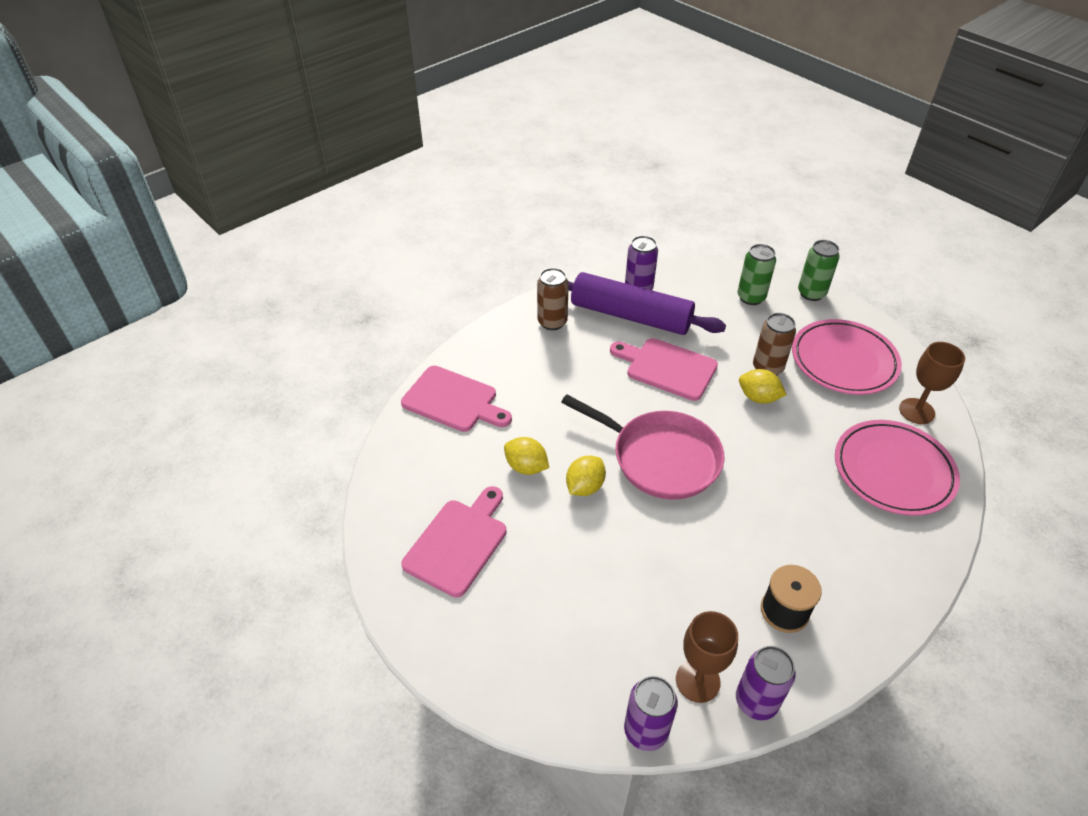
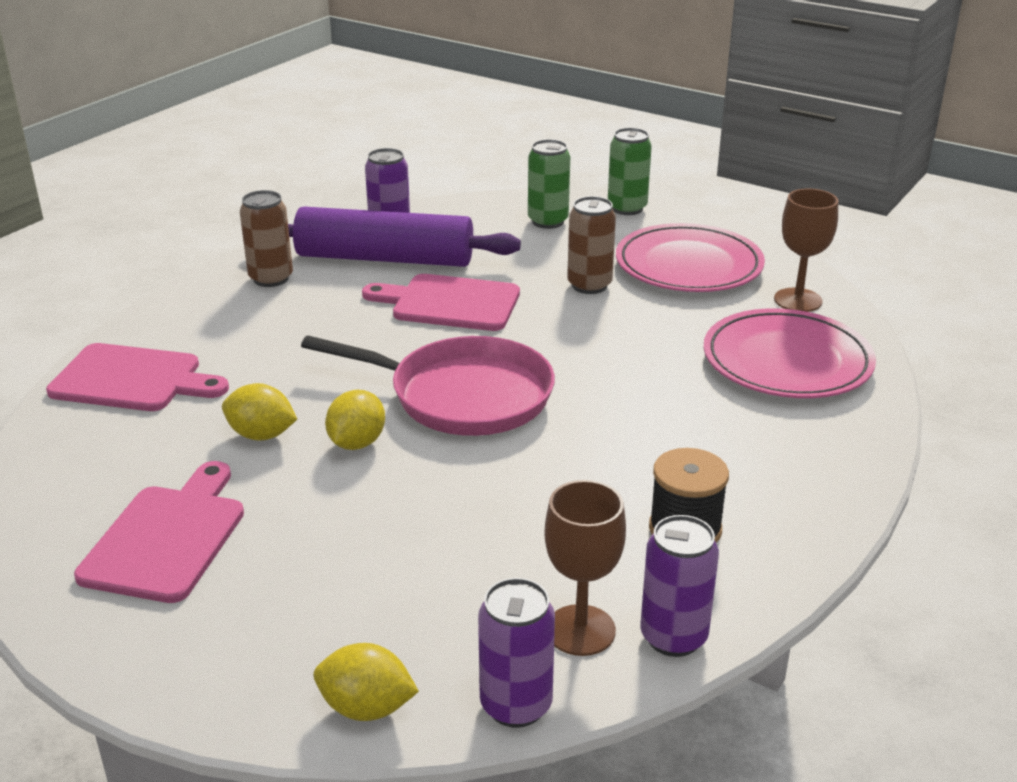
camera: 15 degrees left, 15 degrees down
yellow lemon [739,369,787,404] -> yellow lemon moved to [314,643,419,721]

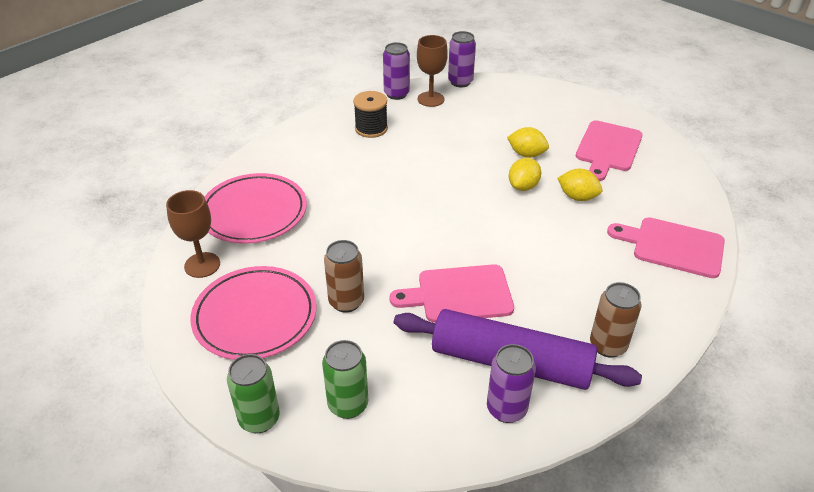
camera: 170 degrees left, 10 degrees up
pink pan [301,336,555,436] -> none
yellow lemon [314,643,419,721] -> yellow lemon moved to [507,127,549,158]
pink cutting board [362,274,520,331] -> pink cutting board turned 150 degrees clockwise [390,264,514,323]

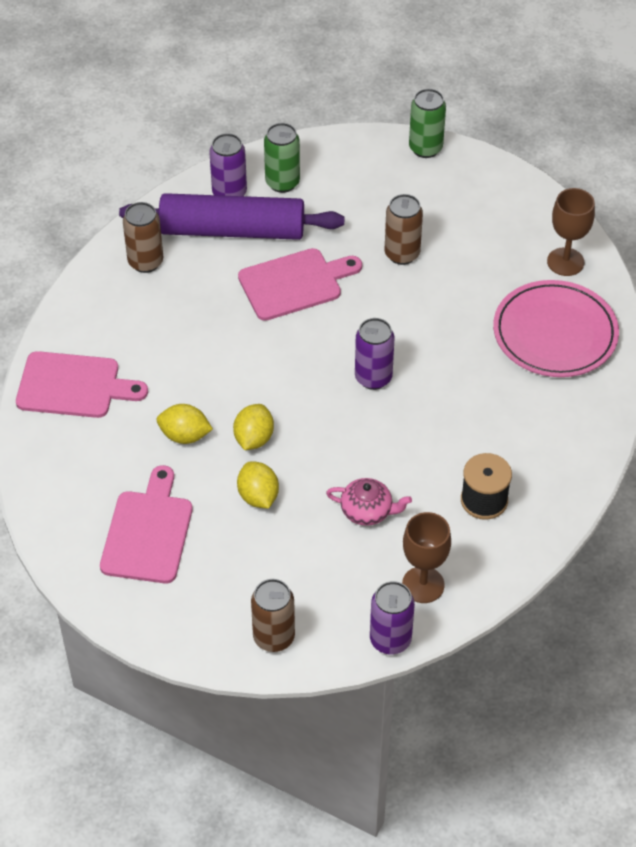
camera: 165 degrees right, 10 degrees up
pink plate [191,266,317,360] -> none
green can [322,340,368,419] -> green can moved to [264,123,300,193]
purple can [383,42,410,100] -> purple can moved to [355,318,395,390]
yellow lemon [507,127,549,158] -> yellow lemon turned 60 degrees clockwise [237,461,279,509]
none -> brown can [251,579,295,652]
none -> pink teapot [326,478,412,526]

